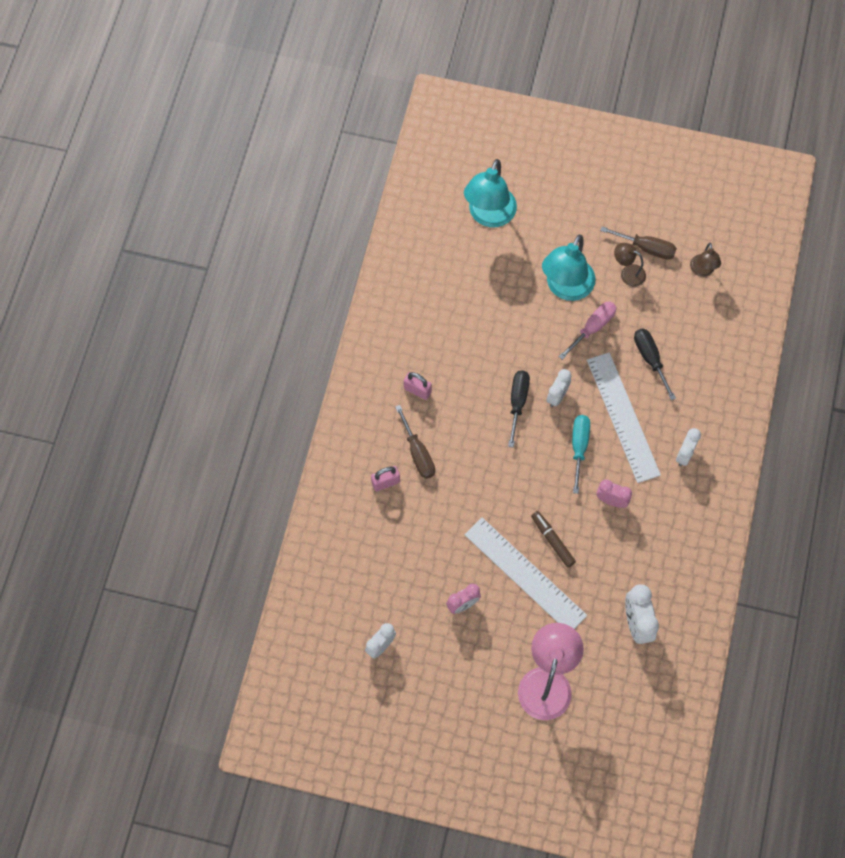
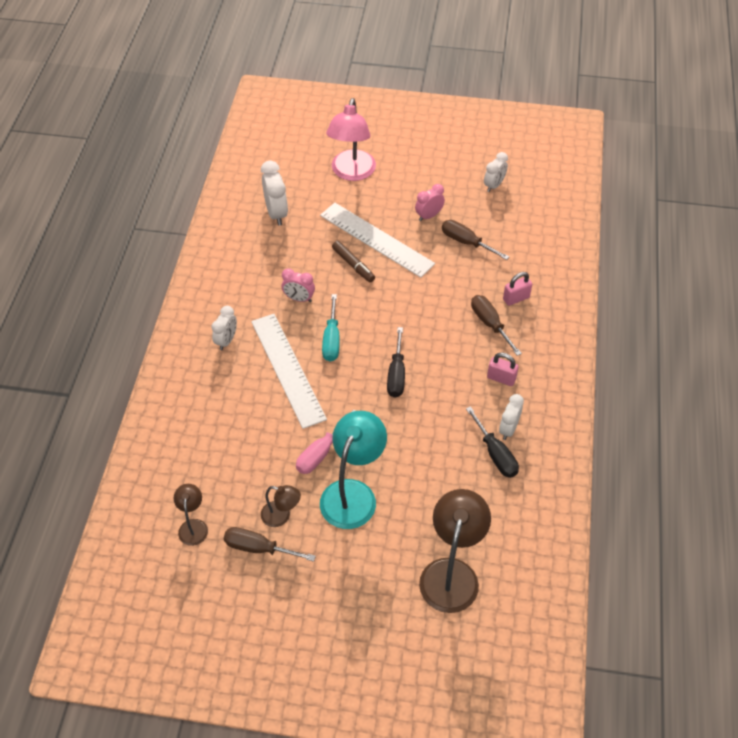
camera: 175 degrees right, 15 degrees down
turquoise lamp [464,159,517,228] -> brown lamp [419,489,491,613]
white clock [547,369,571,407] -> white clock moved to [499,394,524,440]
black screwdriver [634,328,676,400] -> black screwdriver moved to [466,406,519,478]
none -> brown screwdriver [442,220,509,260]

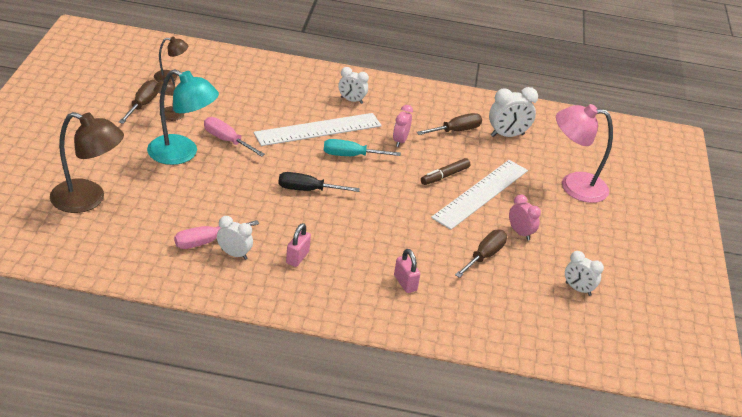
camera: 85 degrees right, 15 degrees down
black screwdriver [466,406,519,478] -> pink screwdriver [174,220,259,249]
brown screwdriver [471,295,522,356] -> brown screwdriver moved to [416,113,482,135]

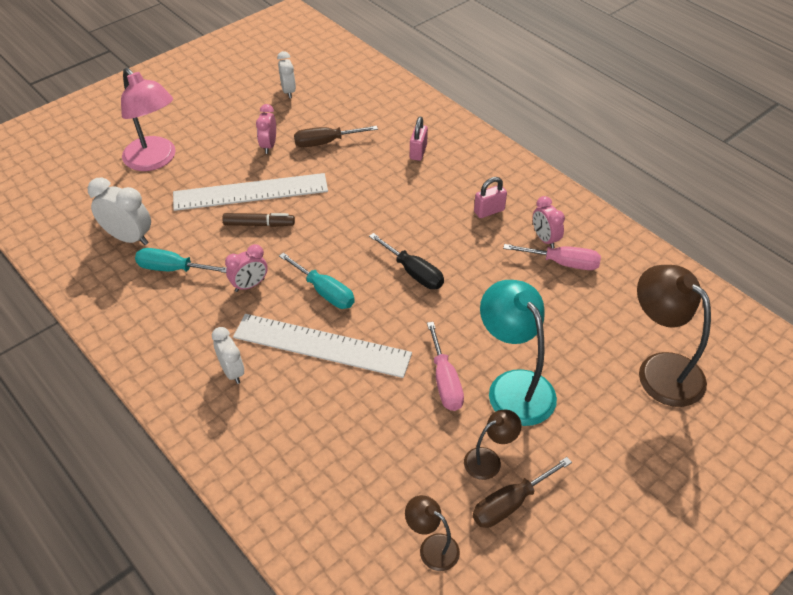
camera: 135 degrees left, 10 degrees up
white clock [217,216,253,260] -> pink clock [533,196,565,248]
brown screwdriver [416,113,482,135] -> turquoise screwdriver [135,248,227,273]

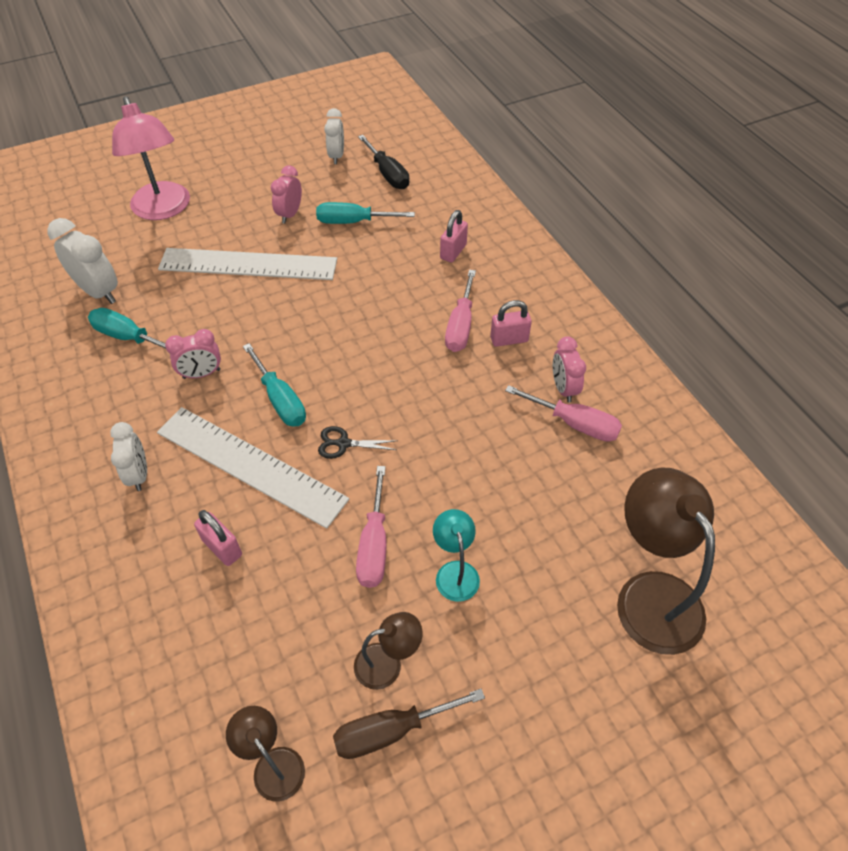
camera: 15 degrees right, 5 degrees up
brown marker [222,213,295,227] -> none
brown screwdriver [294,126,378,147] -> turquoise screwdriver [316,202,415,224]
black screwdriver [369,233,444,289] -> black screwdriver moved to [358,135,409,189]
turquoise lamp [480,280,557,426] -> turquoise lamp [433,509,480,602], size x0.52
none -> pink padlock [194,510,242,566]
none -> black scissors [318,426,398,459]
none -> pink screwdriver [445,270,476,352]

